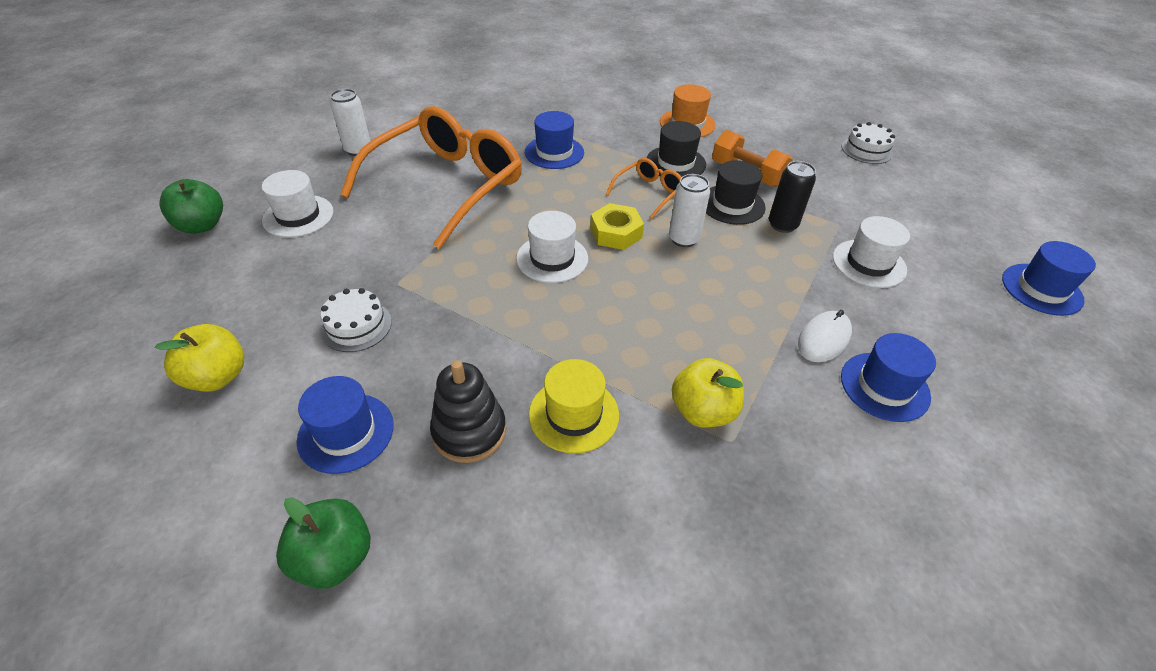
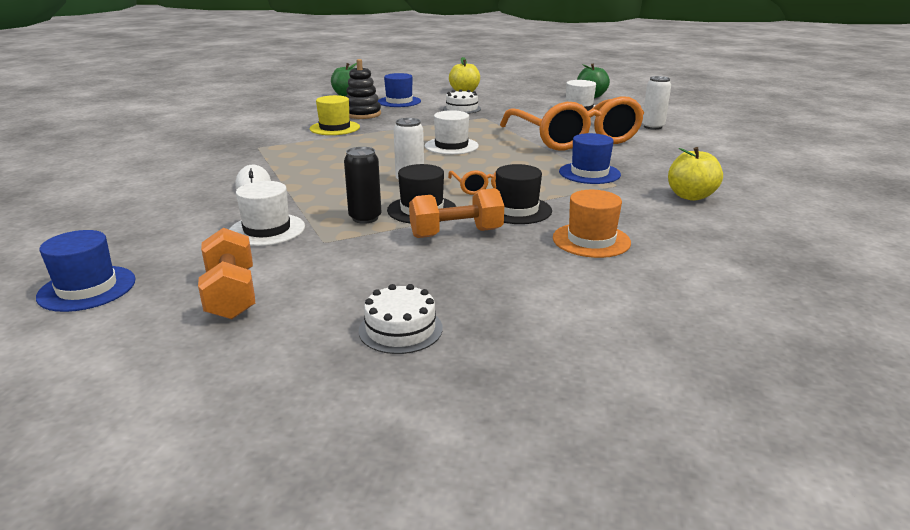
camera: 125 degrees right, 20 degrees down
yellow nut [590,203,644,250] -> none
yellow apple [672,358,744,428] -> yellow apple moved to [668,147,723,201]
blue hat [841,333,936,422] -> none
none -> orange dumbbell [198,228,255,319]

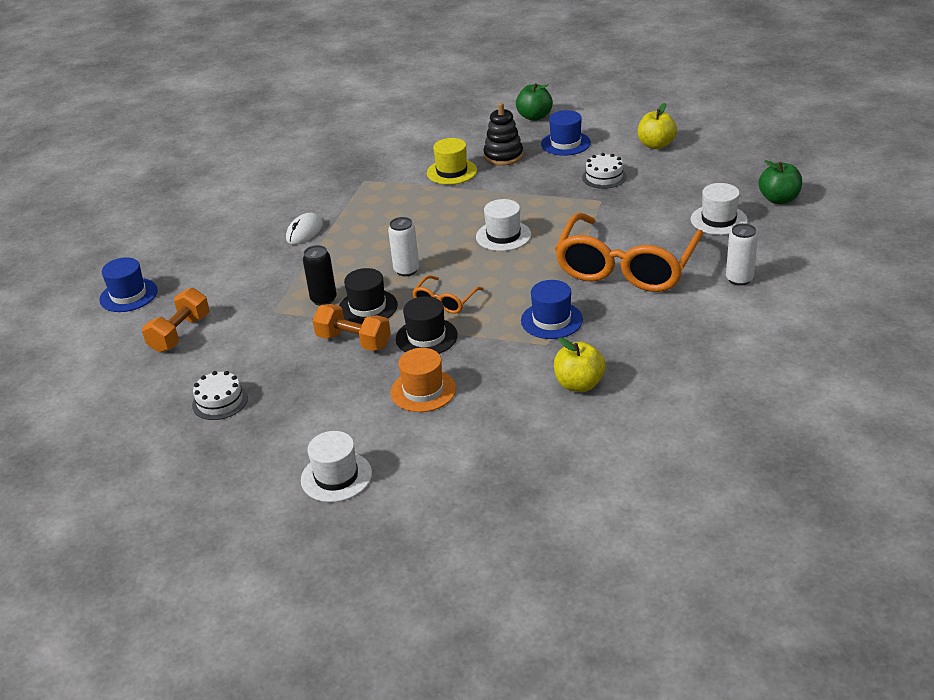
camera: 45 degrees right, 10 degrees up
white hat [229,181,305,246] -> white hat moved to [301,431,372,502]

